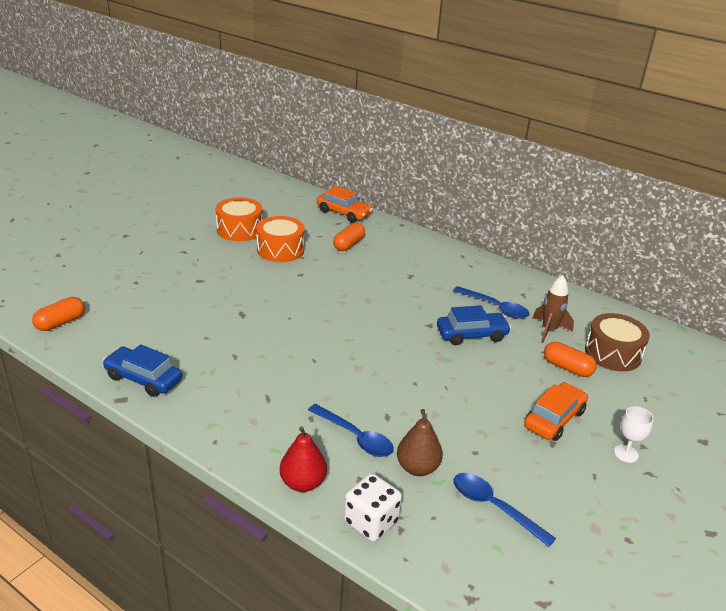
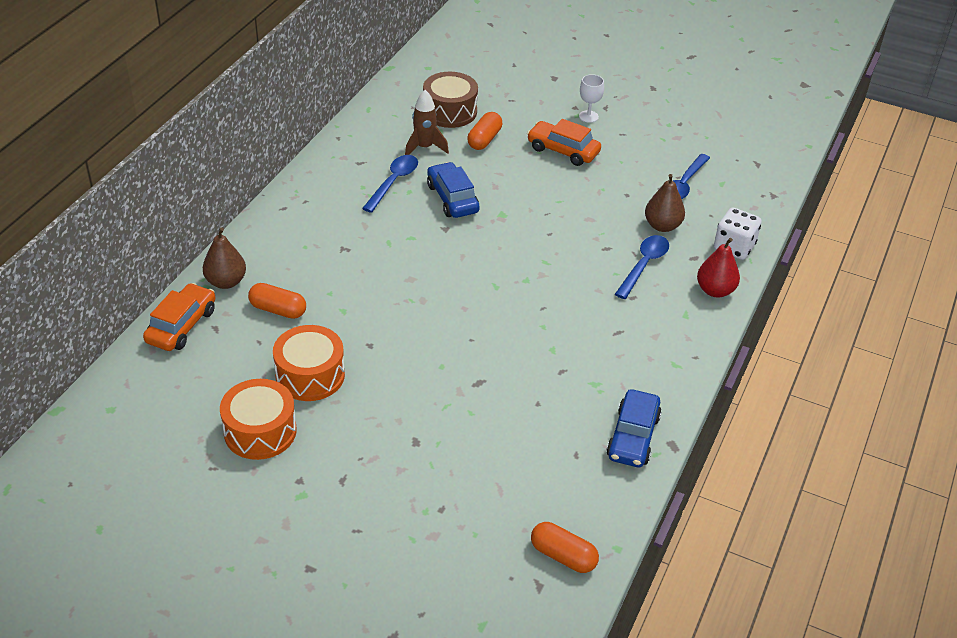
camera: 100 degrees left, 10 degrees up
none -> brown pear [203,228,246,289]

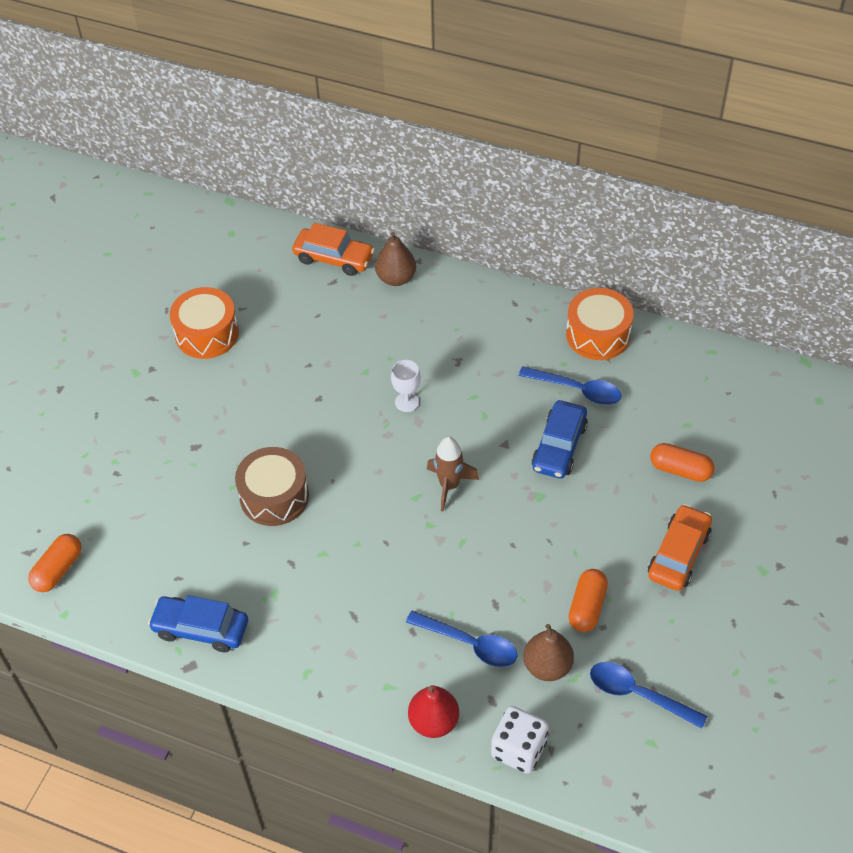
camera: 90 degrees right, 10 degrees up
orange capsule [248,283,306,319] -> orange capsule moved to [569,569,608,632]
orange drum [273,325,345,401] -> orange drum moved to [566,288,634,360]
brown rocket [405,90,449,155] -> brown rocket moved to [427,437,479,512]
brown drum [423,72,478,128] -> brown drum moved to [235,447,309,526]
blue car [427,162,480,218] -> blue car turned 135 degrees clockwise [532,400,588,479]
white goblet [579,74,604,123] -> white goblet moved to [391,360,421,412]

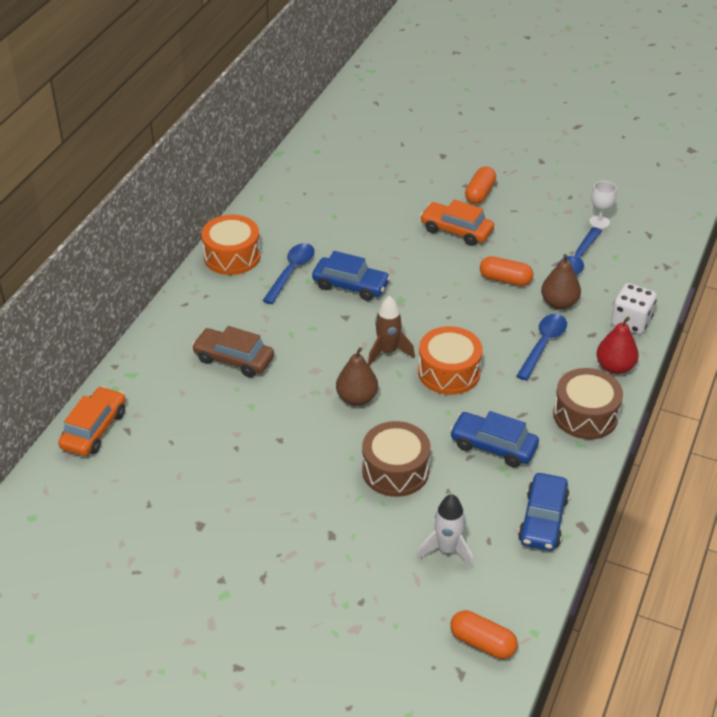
camera: 90 degrees left, 10 degrees down
orange drum [170,287,239,359] -> orange drum moved to [418,326,483,395]
brown pear [375,232,416,286] -> brown pear moved to [336,347,378,406]
white goblet [391,360,421,412] -> white goblet moved to [589,181,617,229]
orange capsule [650,443,715,482] -> orange capsule moved to [465,166,496,204]
none -> brown car [192,326,274,377]
none -> white rocket [417,494,473,568]
none -> blue car [450,411,539,467]
none -> brown drum [553,368,623,439]

